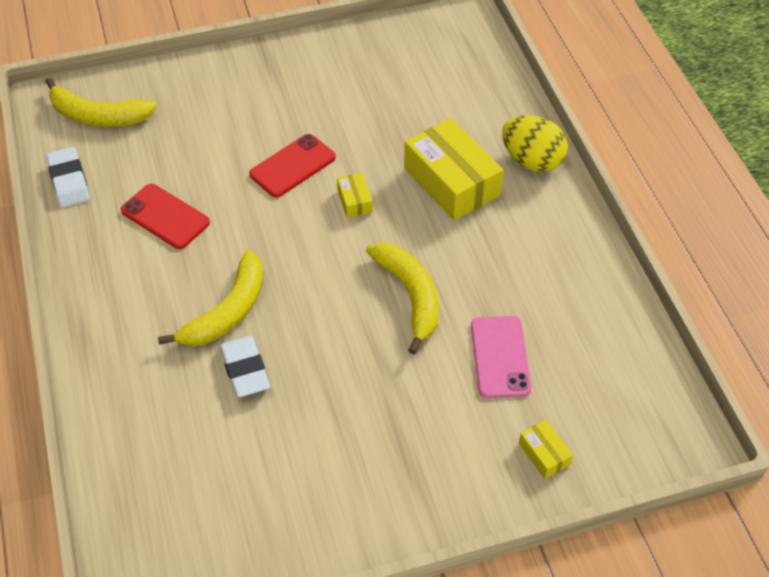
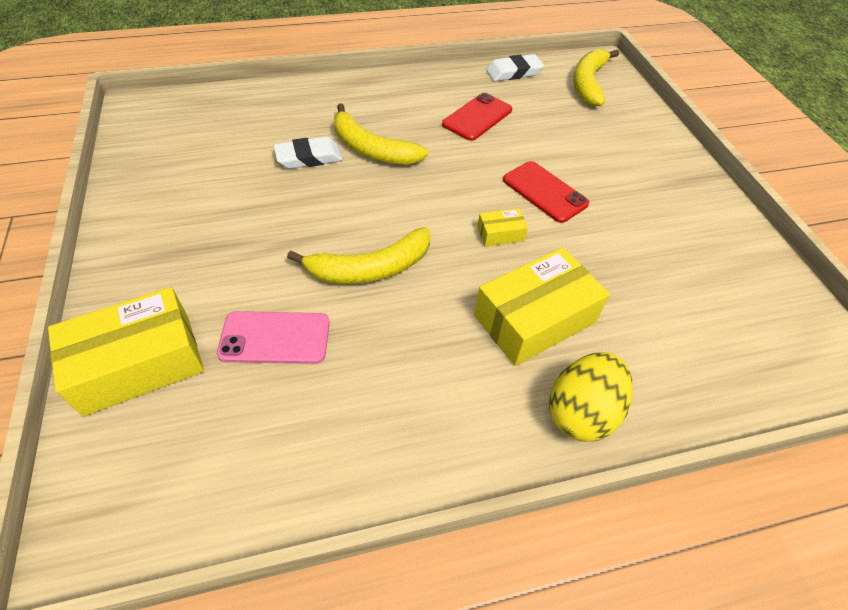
camera: 90 degrees right, 0 degrees up
yellow box [519,420,573,479] -> yellow box [48,287,204,417], size x2.20

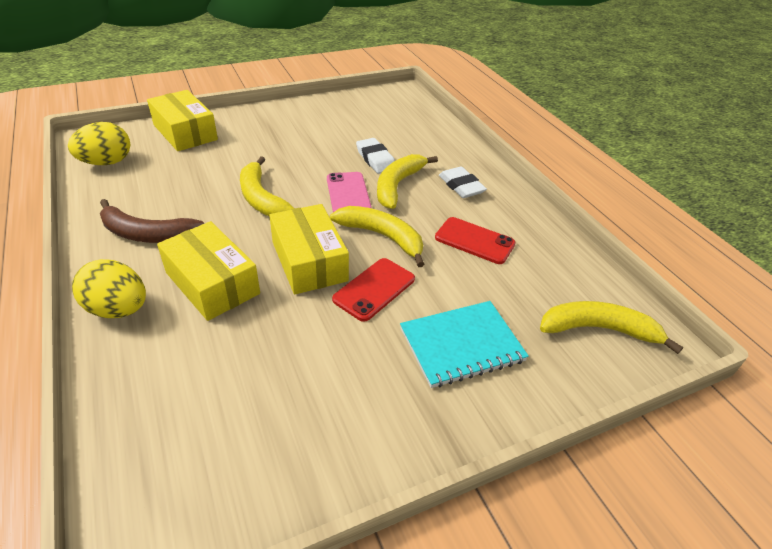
camera: 80 degrees right, 10 degrees down
pink phone [217,311,330,364] -> pink phone moved to [327,172,372,212]
yellow box [477,209,528,247] -> yellow box [269,204,349,294], size x2.20
white eraser [486,54,544,81] -> white eraser moved to [439,167,487,198]
none -> yellow egg [68,122,130,165]
none -> brown banana [100,199,204,243]
none -> yellow banana [330,206,424,267]
none -> turquoise notebook [400,301,529,388]

